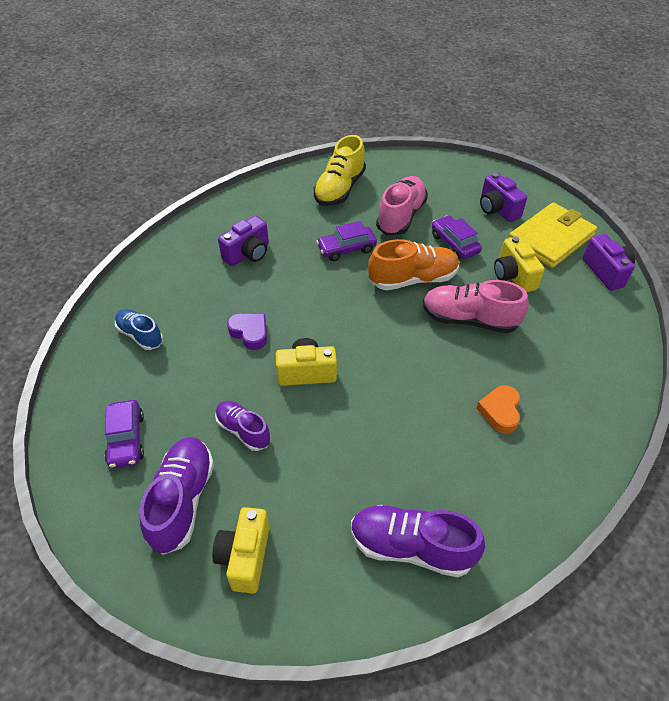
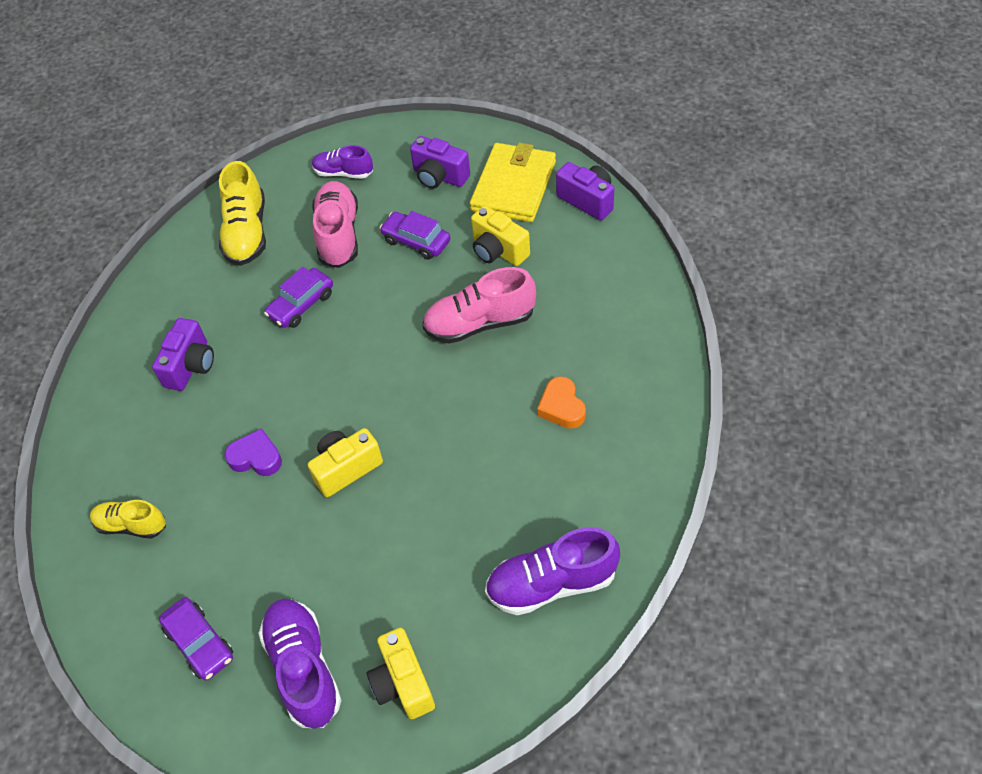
camera: 25 degrees left, 5 degrees up
blue shoe [115,309,163,350] -> yellow shoe [90,500,166,538]
purple shoe [215,401,271,451] -> purple shoe moved to [312,145,373,179]
orange shoe [368,239,459,290] -> none

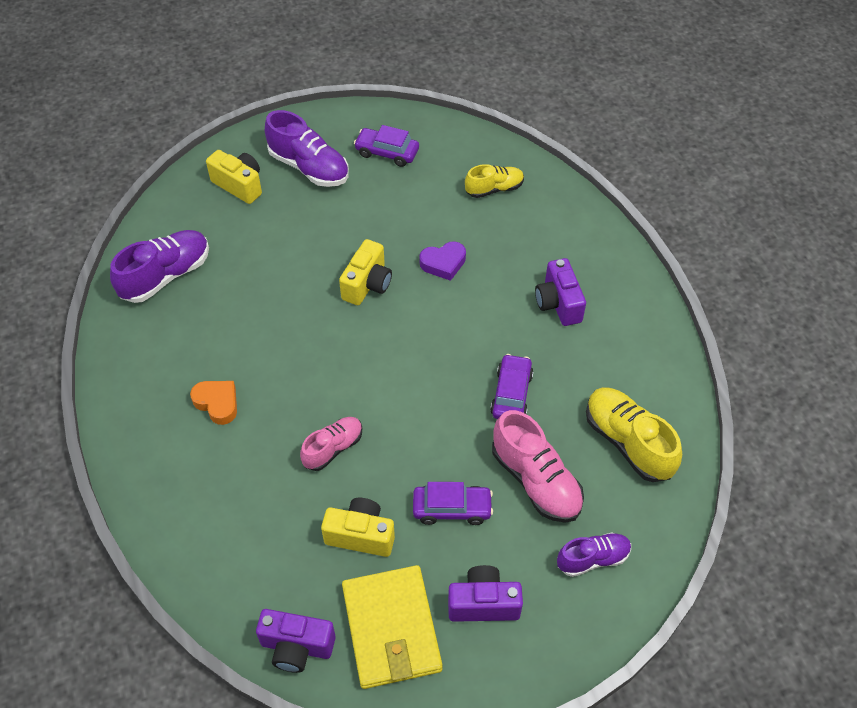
camera: 145 degrees right, 0 degrees up
pink shoe [422,267,536,344] -> pink shoe [300,417,362,471], size x0.62

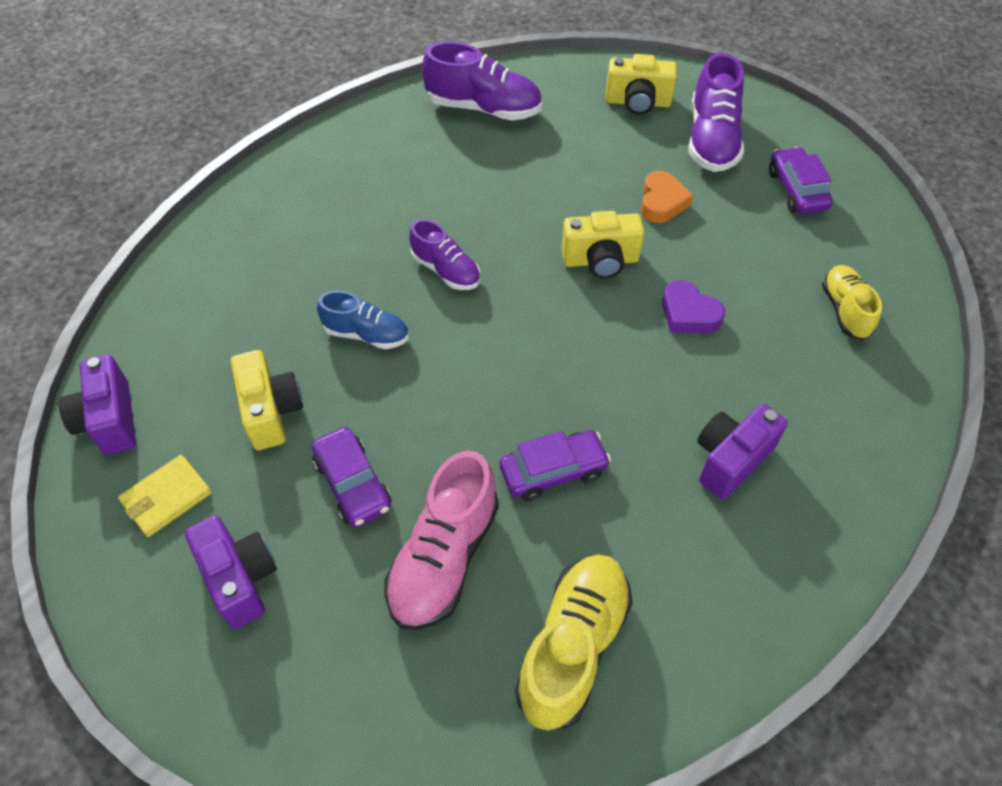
camera: 60 degrees right, 0 degrees up
orange heart [190,381,237,425] -> orange heart moved to [641,171,693,223]
yellow camera [206,150,262,204] -> yellow camera turned 90 degrees clockwise [606,54,677,115]
pink shoe [300,417,362,471] -> blue shoe [317,291,409,349]
yellow wallet [342,565,443,689] -> yellow wallet [118,455,212,537], size x0.53
yellow shoe [465,164,524,198] -> yellow shoe turned 135 degrees counterclockwise [822,265,882,340]
purple shoe [557,532,631,577] -> purple shoe moved to [409,219,480,290]

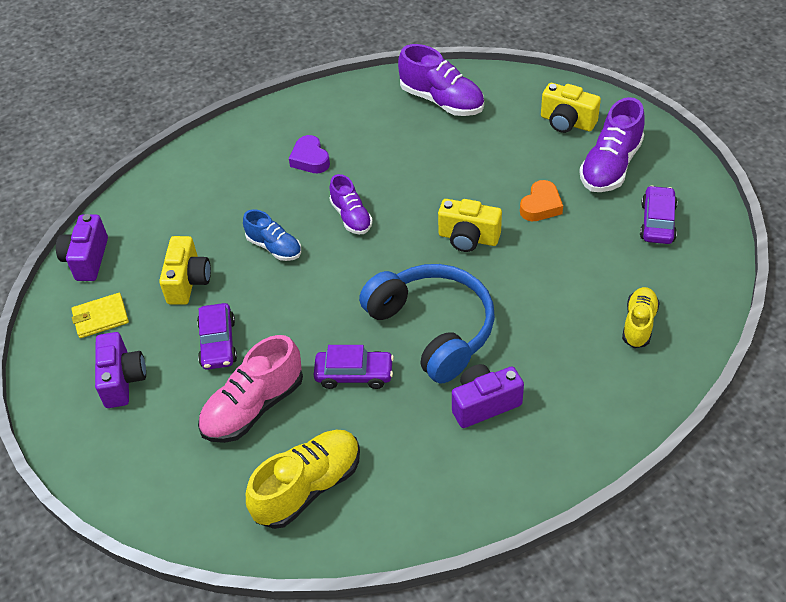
camera: 25 degrees right, 5 degrees down
purple heart [662,280,725,333] -> purple heart moved to [289,135,330,173]
none -> blue headphones [359,264,495,384]

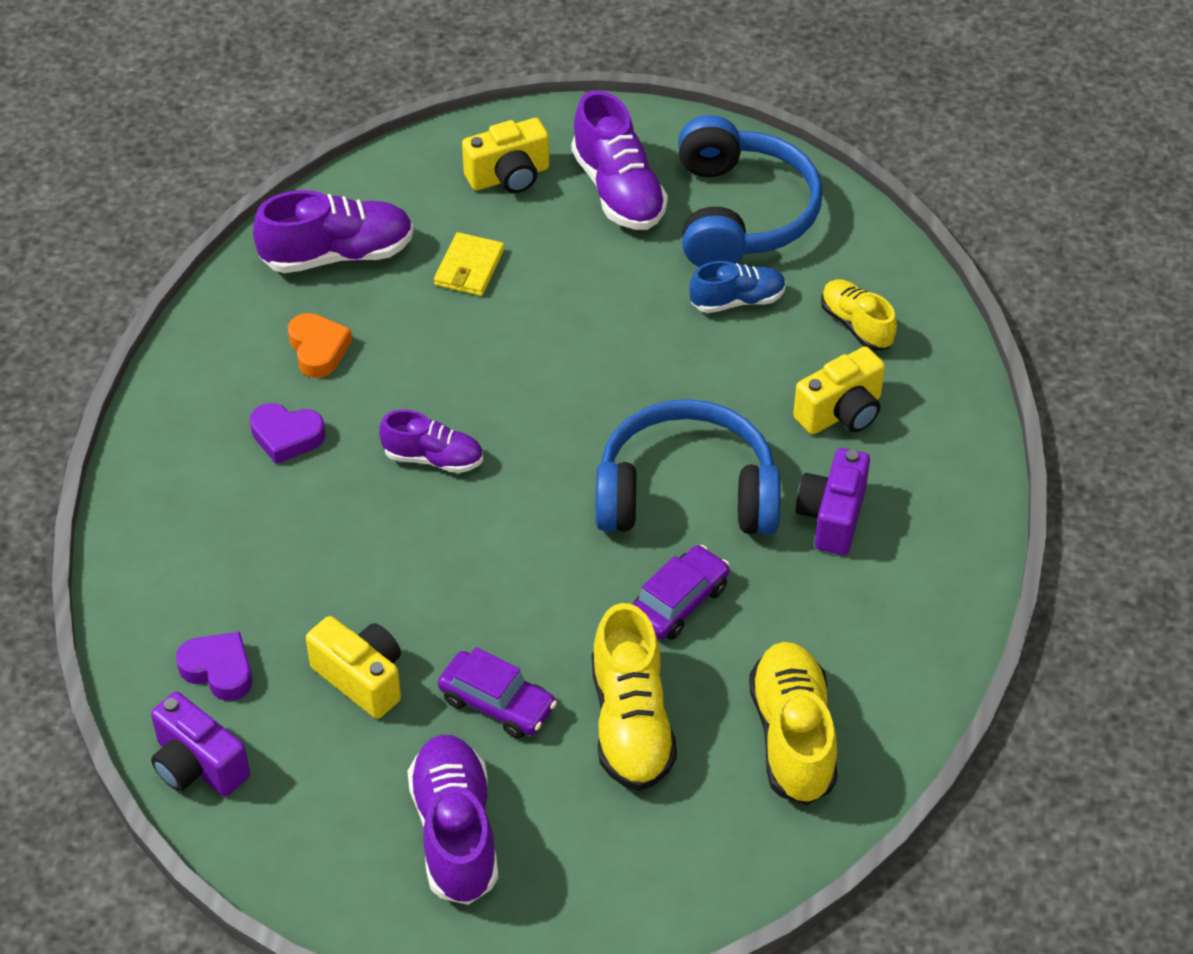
camera: 55 degrees left, 0 degrees up
yellow wallet [71,293,129,338] -> yellow wallet moved to [434,232,504,296]
purple camera [95,332,146,408] -> purple shoe [407,735,498,905]
pink shoe [198,335,303,443] -> yellow shoe [592,603,677,791]
blue shoe [243,210,301,261] -> blue shoe moved to [689,261,786,313]
yellow camera [438,199,502,252] -> yellow camera moved to [793,346,885,434]
orange heart [520,180,563,221] -> orange heart moved to [288,313,352,378]
purple car [640,186,678,244] -> blue headphones [678,115,823,267]
none -> purple heart [176,632,252,701]

